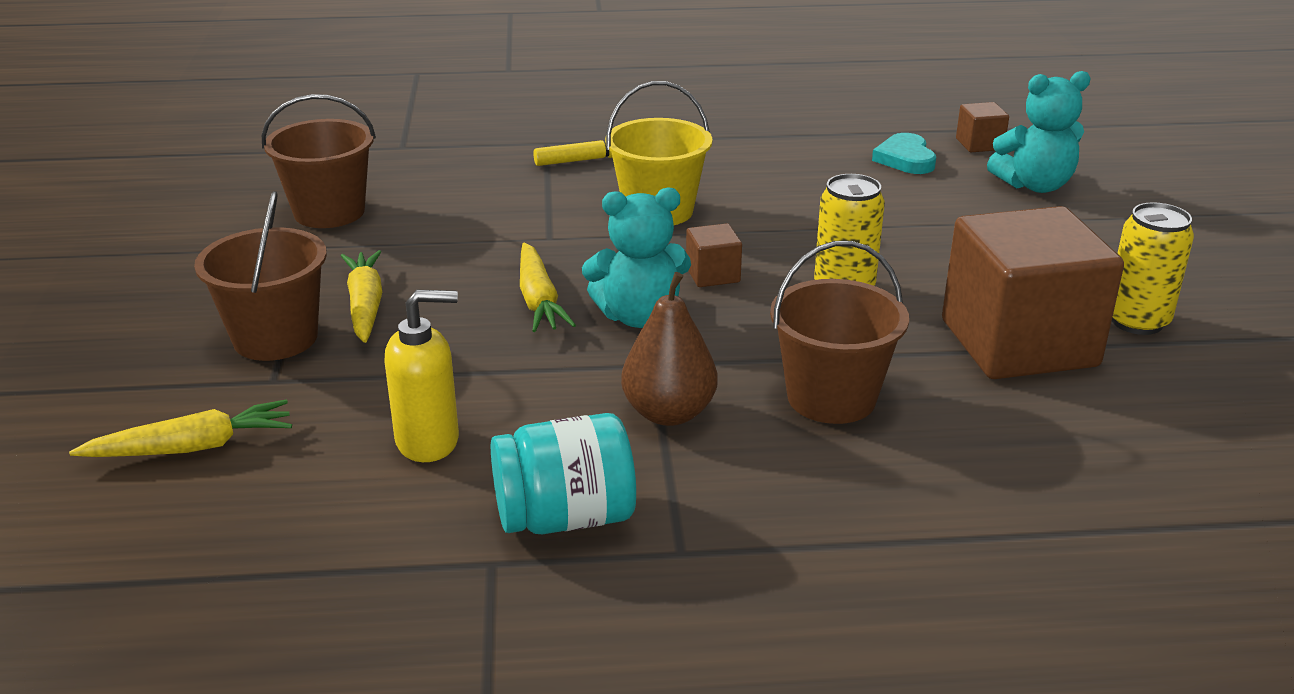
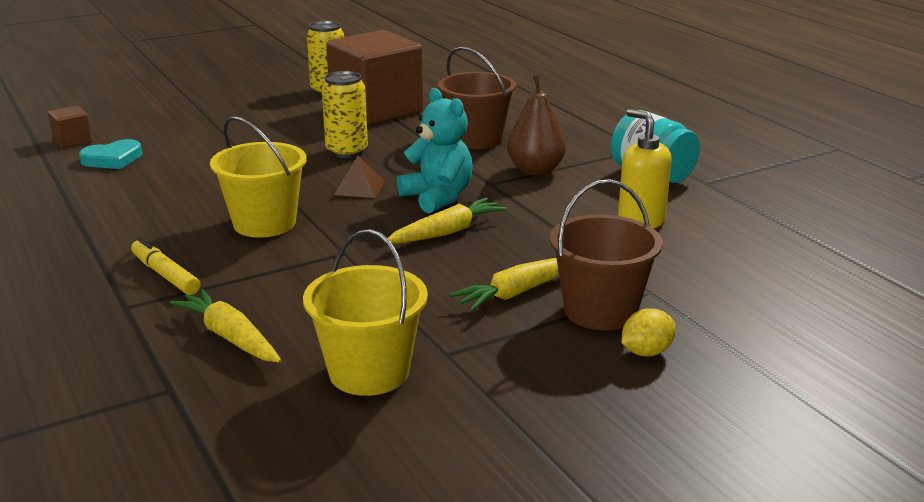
camera: 115 degrees left, 5 degrees down
yellow carrot [69,400,292,457] -> yellow carrot moved to [170,289,282,363]
brown bucket [262,94,376,228] -> yellow bucket [303,229,428,396]
brown cube [686,223,742,287] -> brown pyramid [334,156,384,198]
turquoise teddy bear [987,71,1091,193] -> none
none -> yellow lemon [621,308,676,357]

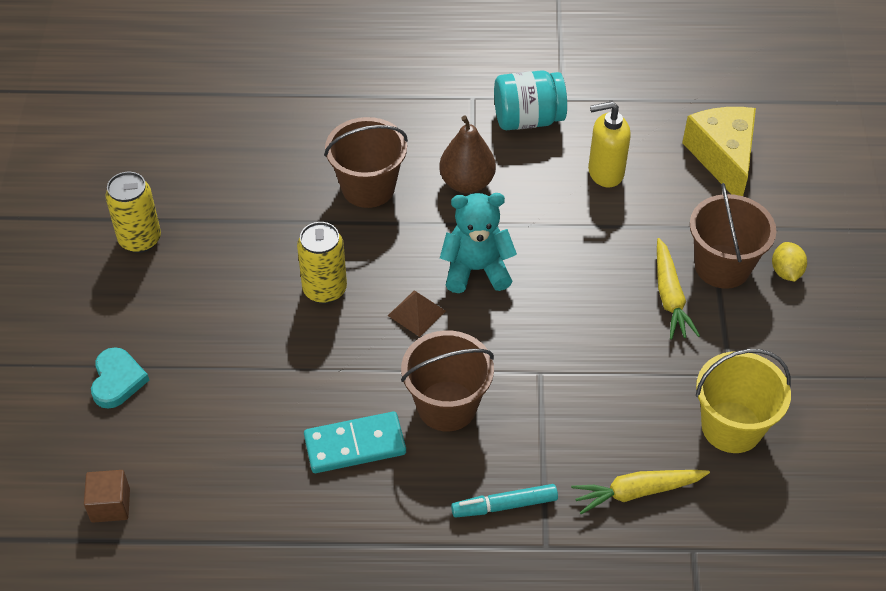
camera: 60 degrees left, 25 degrees up
turquoise heart [79,139,142,169] -> turquoise heart moved to [91,347,149,409]
yellow marker [131,238,201,295] -> turquoise marker [451,484,558,517]
yellow bucket [210,116,307,238] -> brown bucket [401,330,494,432]
brown cube [326,30,423,125] -> none
yellow carrot [388,198,507,244] -> none
none -> turquoise domino [304,411,406,473]
none -> yellow cheese [682,107,756,196]

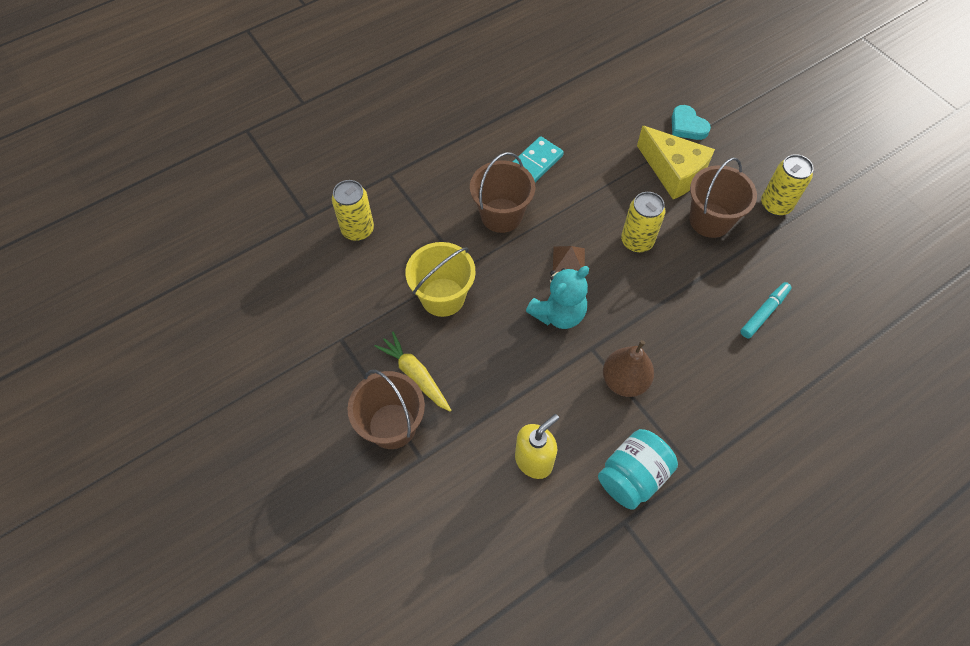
camera: 145 degrees right, 10 degrees up
brown cube [84,470,130,523] -> none
brown bucket [324,117,408,208] -> brown bucket moved to [689,157,757,238]
turquoise marker [451,484,558,517] -> turquoise marker moved to [740,282,792,338]
yellow carrot [571,470,710,514] -> yellow can [332,180,374,241]
yellow cheese [682,107,756,196] -> yellow cheese moved to [637,126,715,199]
yellow bucket [696,349,791,453] -> yellow bucket moved to [405,242,476,317]
yellow lemon [772,242,807,282] -> none

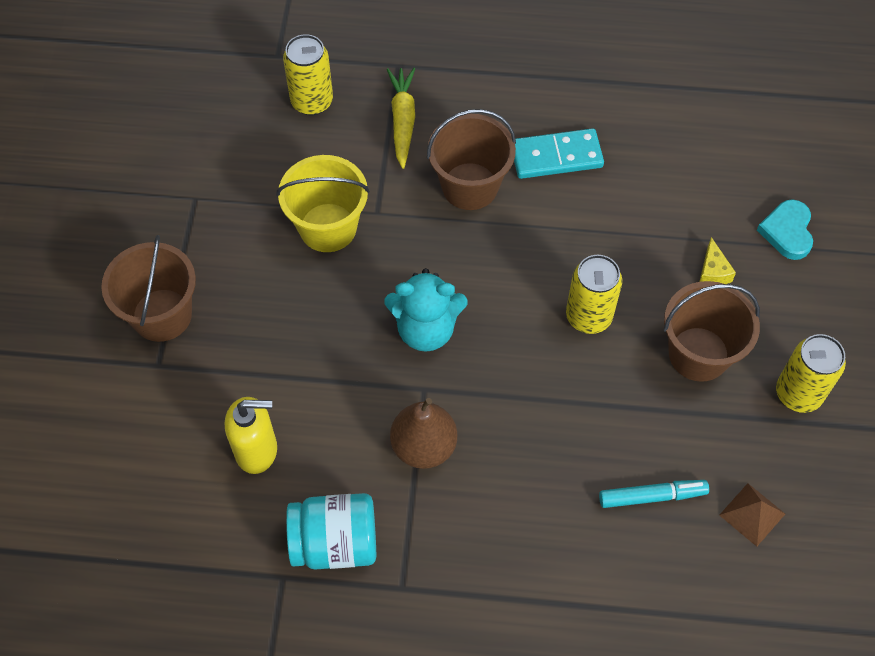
camera: 40 degrees right, 0 degrees up
yellow carrot [374,332,451,412] -> yellow carrot moved to [387,68,415,169]
brown pyramid [553,246,585,272] -> brown pyramid moved to [719,483,785,547]
yellow cheese [637,126,715,199] -> yellow cheese [699,237,736,284], size x0.43

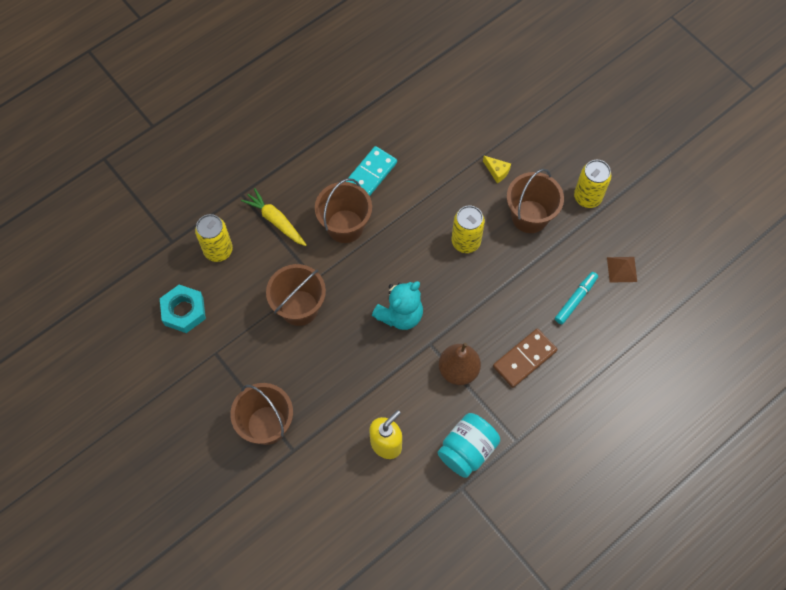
camera: 45 degrees left, 5 degrees up
yellow bucket [277,155,370,252] -> brown bucket [266,264,326,326]
turquoise heart [757,199,813,260] -> none
none -> turquoise nut [160,285,206,333]
none -> brown domino [493,328,557,388]

